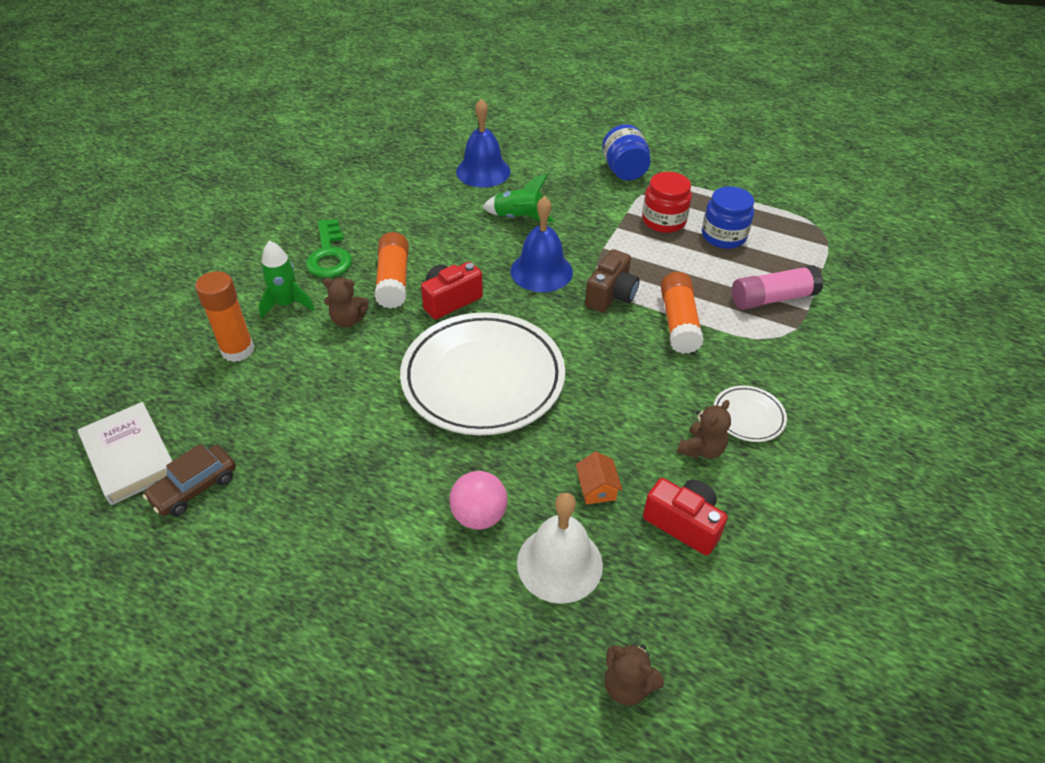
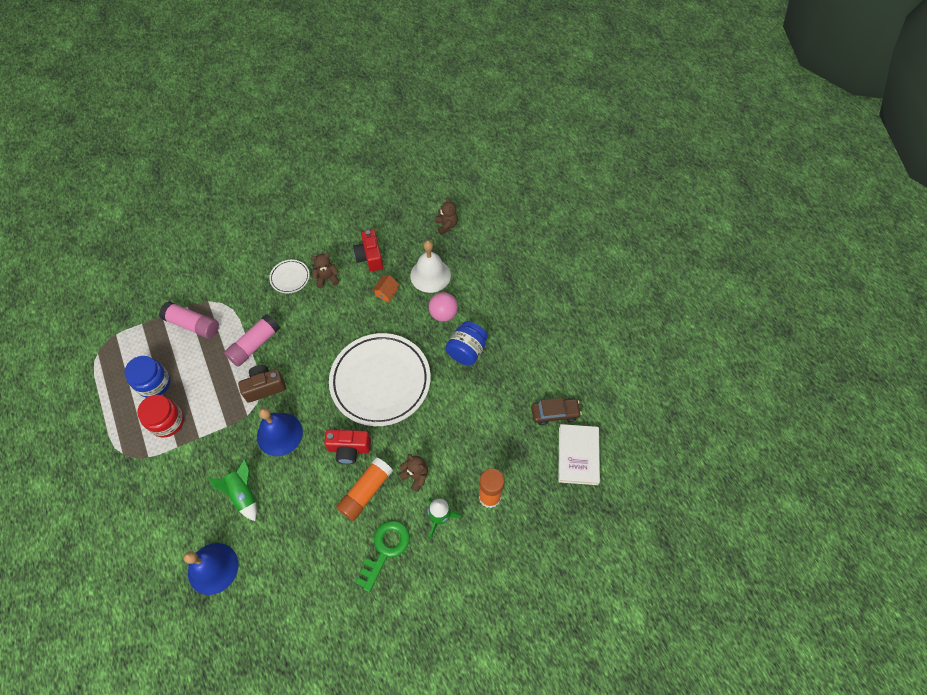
camera: 140 degrees left, 15 degrees up
blue jar [602,124,651,181] -> blue jar moved to [445,321,488,366]
orange glue stick [661,272,704,354] -> pink glue stick [224,314,280,367]

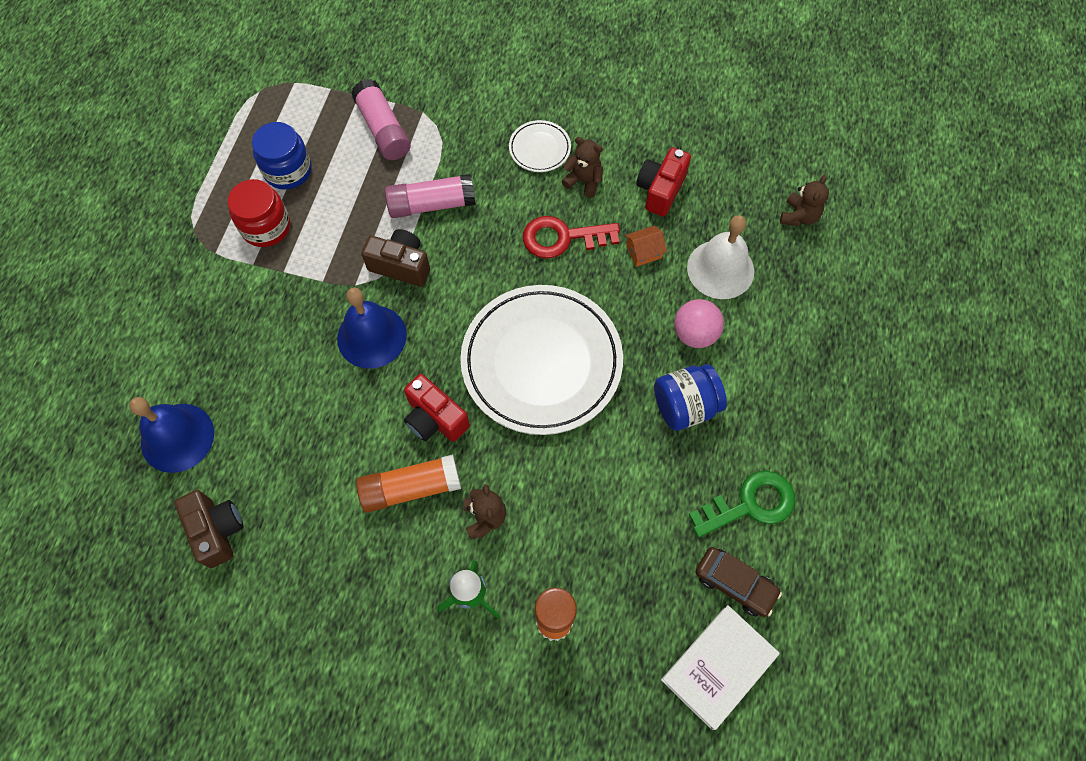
camera: 40 degrees right, 5 degrees up
green rocket [208,459,257,521] -> none
green key [356,520,410,592] -> green key moved to [689,471,795,537]
none -> brown camera [174,490,243,568]
none -> red key [523,216,620,259]

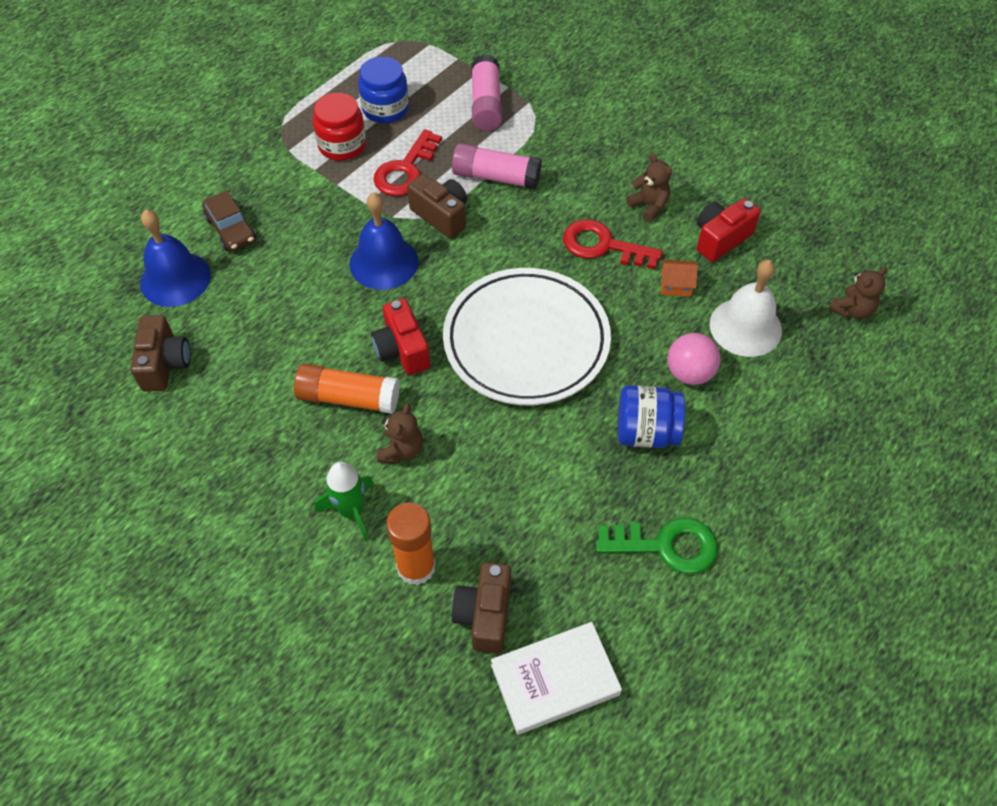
camera: 25 degrees right, 10 degrees down
white plate [509,120,571,172] -> none
brown car [695,547,782,617] -> brown car moved to [202,190,256,251]
none -> red key [373,129,442,196]
none -> brown camera [451,562,511,654]

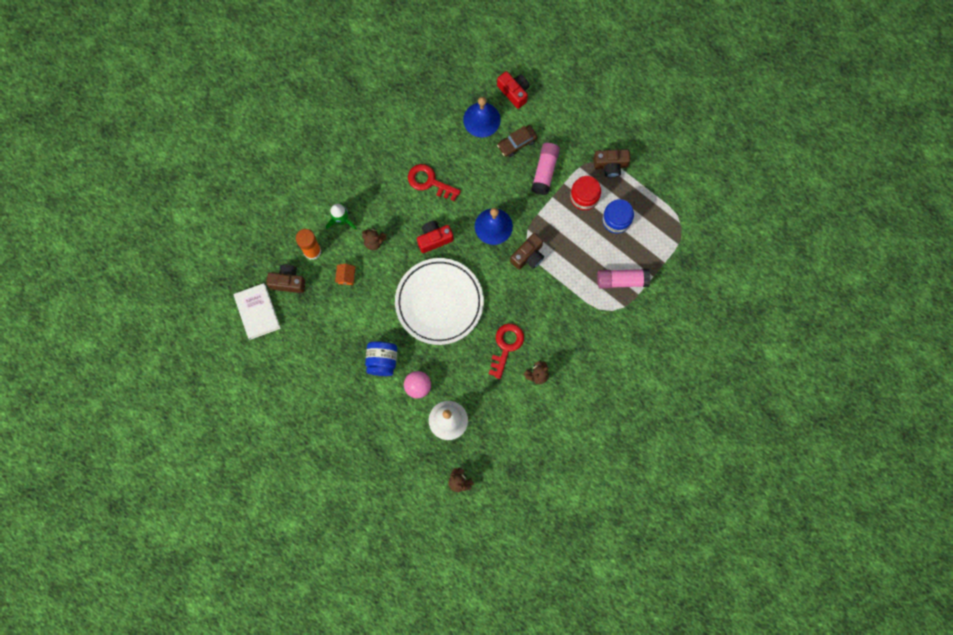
camera: 90 degrees right, 20 degrees up
brown camera [130,315,190,392] -> brown camera moved to [593,149,630,178]
orange glue stick [294,364,400,414] -> none
red key [373,129,442,196] -> red key moved to [408,164,461,201]
pink glue stick [452,143,542,189] -> pink glue stick moved to [531,143,560,195]
green key [596,518,718,574] -> none
orange house [661,260,698,297] -> orange house moved to [335,264,355,285]
red camera [697,198,760,262] -> red camera moved to [497,71,530,109]

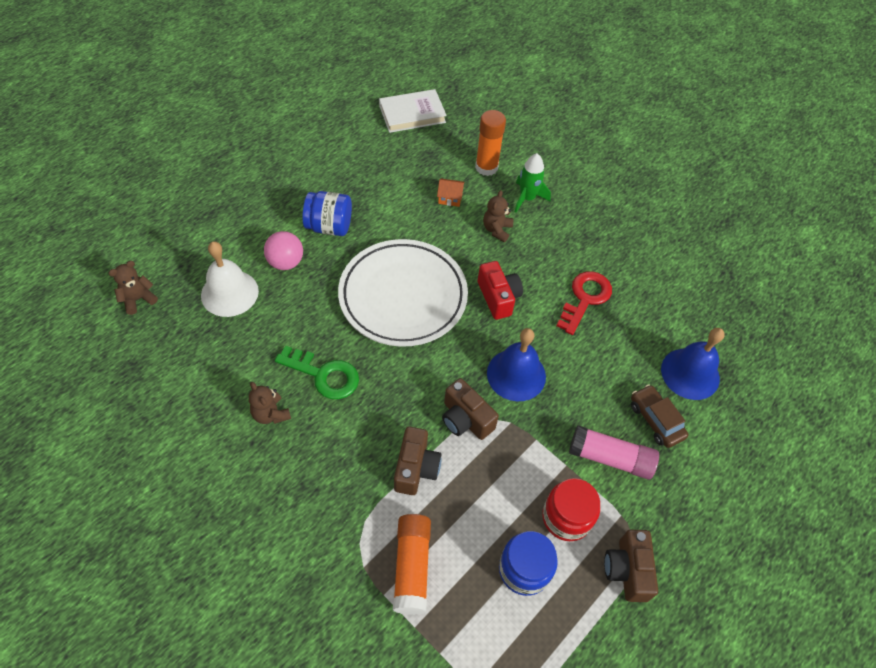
camera: 90 degrees right, 20 degrees down
brown camera [266,265,306,293] -> brown camera moved to [394,427,442,495]
red key [489,323,524,379] -> green key [275,345,359,399]
red camera [497,71,530,109] -> none
pink glue stick [597,269,650,289] -> orange glue stick [393,514,431,615]

